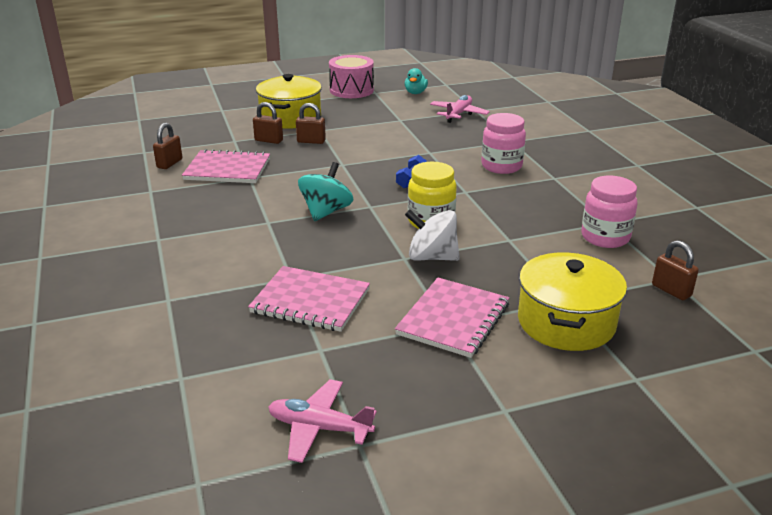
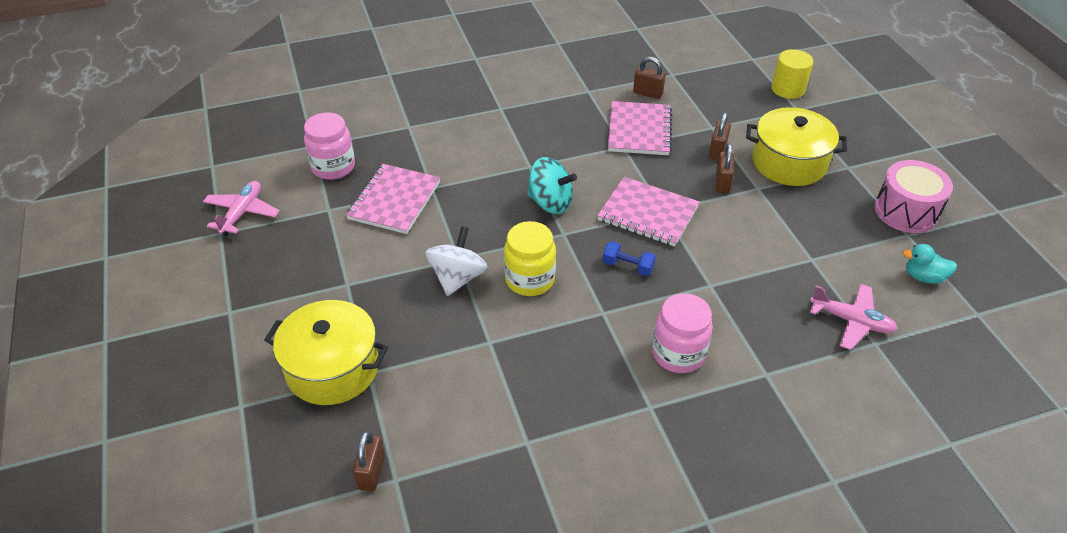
camera: 90 degrees right, 15 degrees up
pink notebook [395,278,509,358] -> pink notebook moved to [597,177,699,247]
pink jar [581,176,637,248] -> pink jar moved to [304,113,355,180]
brown padlock [652,240,699,300] -> brown padlock turned 45 degrees counterclockwise [352,431,385,491]
none -> yellow cylinder [771,49,813,99]

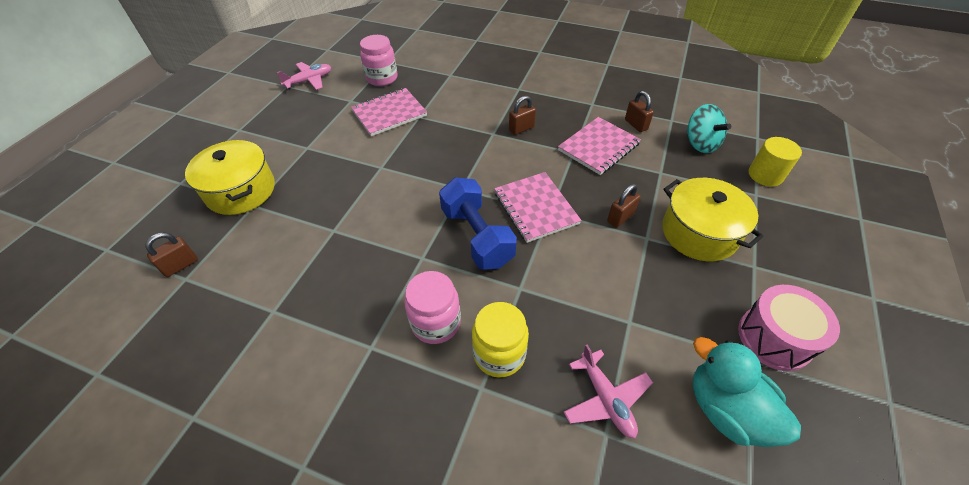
camera: 40 degrees right, 5 degrees up
white spinning top [426,226,488,296] -> none
yellow jar [504,221,556,296] -> yellow jar moved to [472,302,529,378]
turquoise spinning top [527,157,577,214] -> turquoise spinning top moved to [686,104,731,153]
blue dumbbell [603,241,656,276] -> blue dumbbell [439,177,517,270], size x2.17
brown padlock [709,112,731,160] -> brown padlock moved to [509,96,536,135]
turquoise duck [902,244,957,284] -> turquoise duck [693,337,801,447], size x1.85

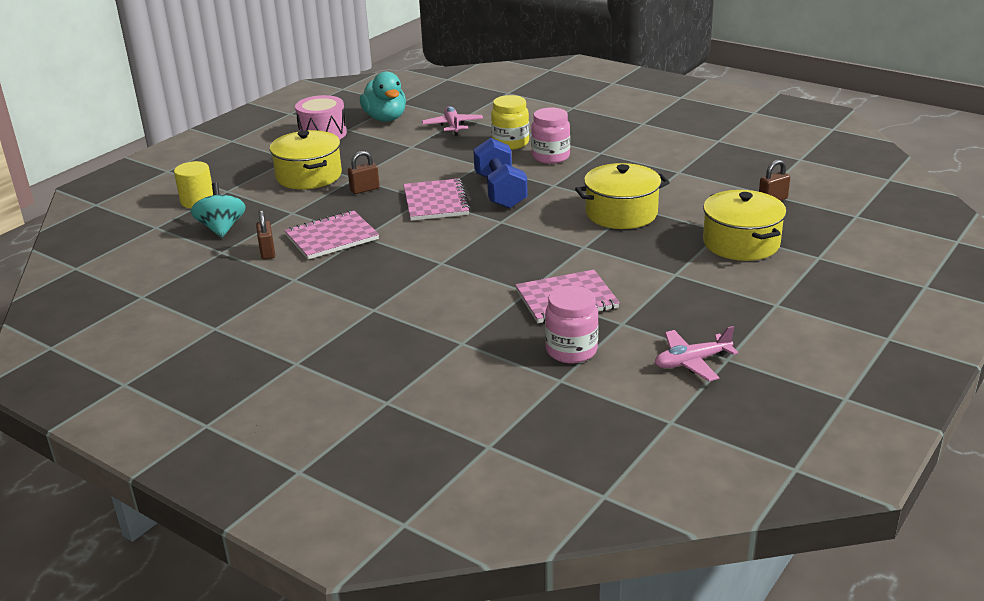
camera: 165 degrees left, 20 degrees down
brown padlock [509,96,536,135] -> none
none -> yellow pot [575,163,670,229]

